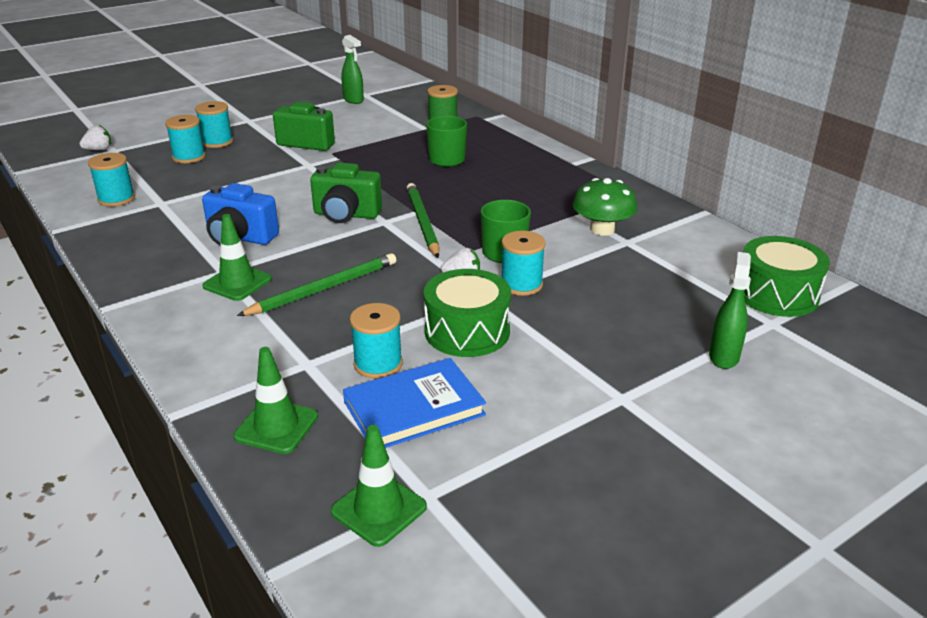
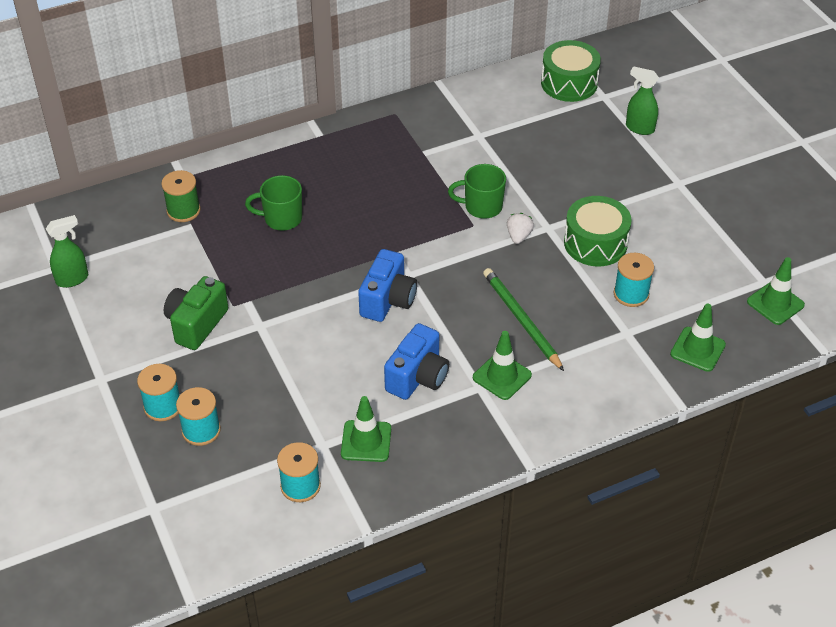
camera: 80 degrees left, 15 degrees up
white strawberry [79,125,111,150] -> none
green camera [310,163,382,223] -> blue camera [358,249,417,322]
blue book [343,358,486,448] -> none
green pencil [407,183,439,258] -> none
turquoise spool [502,231,546,296] -> none
green mushroom [573,178,637,236] -> none
none -> green traffic cone [341,396,391,462]

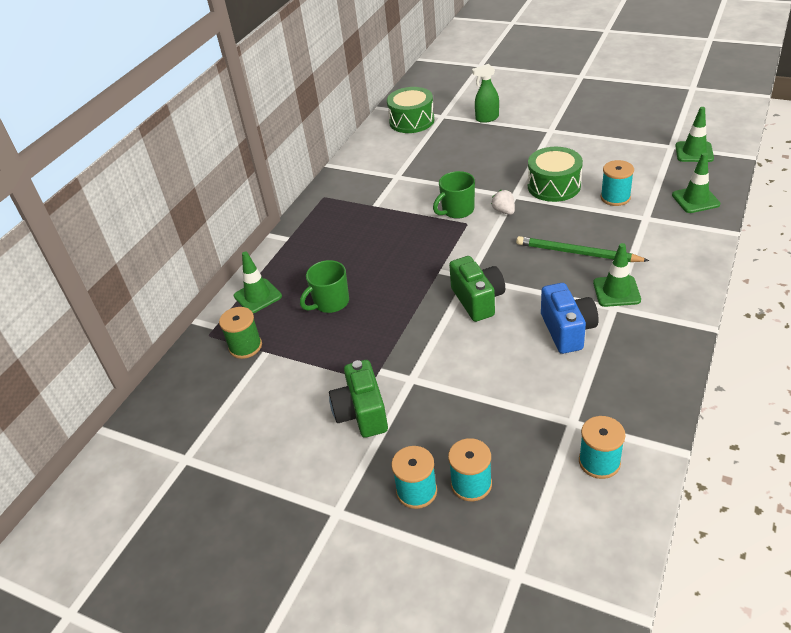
camera: 35 degrees left, 5 degrees down
green spray bottle [46,215,88,288] -> none
green traffic cone [341,396,391,462] -> green traffic cone moved to [234,251,282,313]
blue camera [358,249,417,322] -> green camera [449,256,505,322]

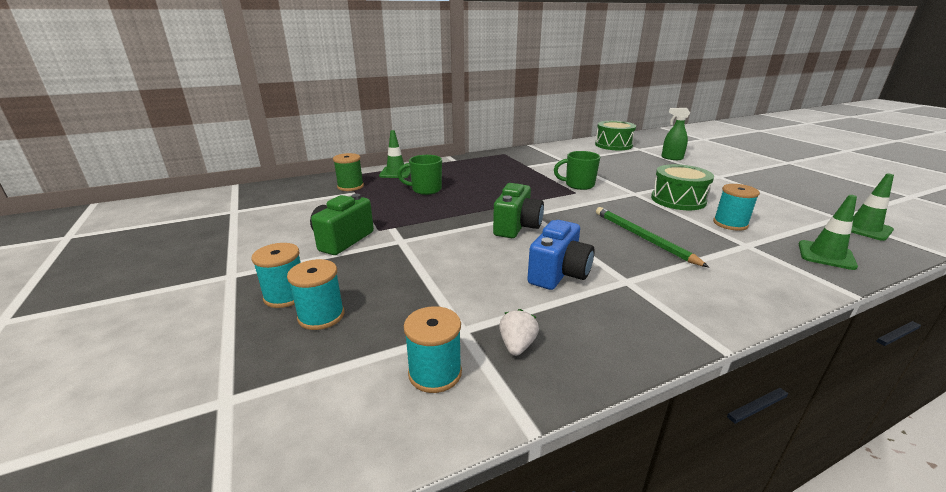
camera: 35 degrees right, 15 degrees down
white strawberry [491,190,515,215] -> white strawberry moved to [499,309,539,356]
green traffic cone [593,243,641,307] -> none

